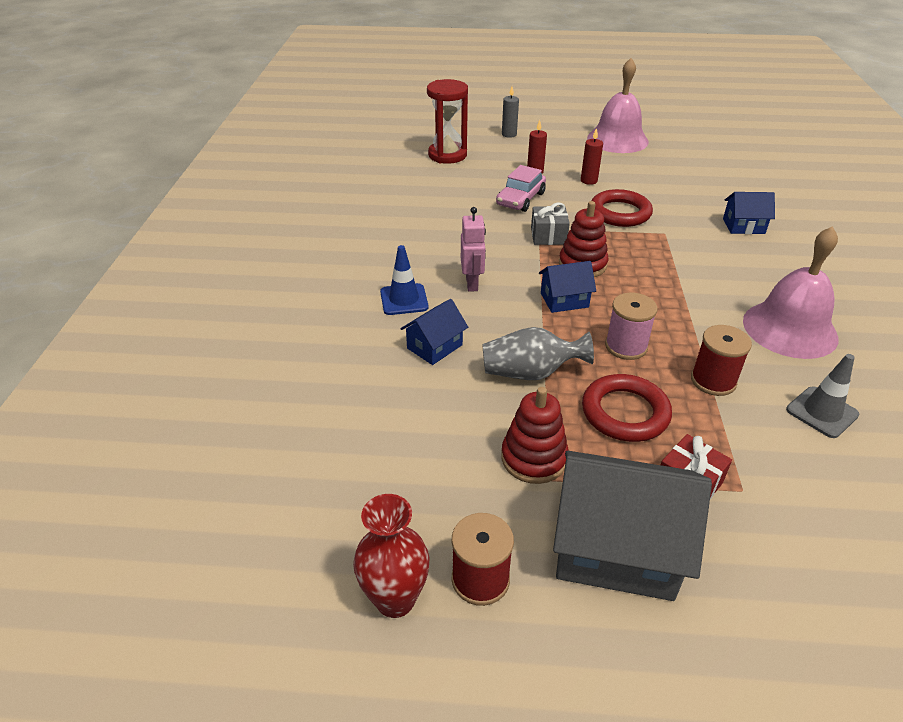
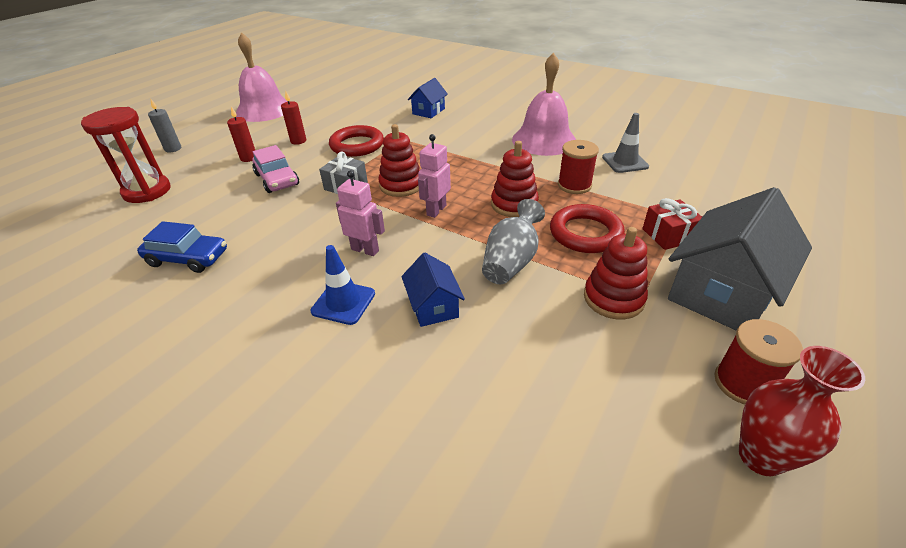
camera: 60 degrees left, 0 degrees up
blue house [539,261,596,313] -> pink robot [418,134,451,218]
pink spool [605,293,658,360] -> red stacking toy [491,141,539,217]
none -> blue car [137,221,227,273]

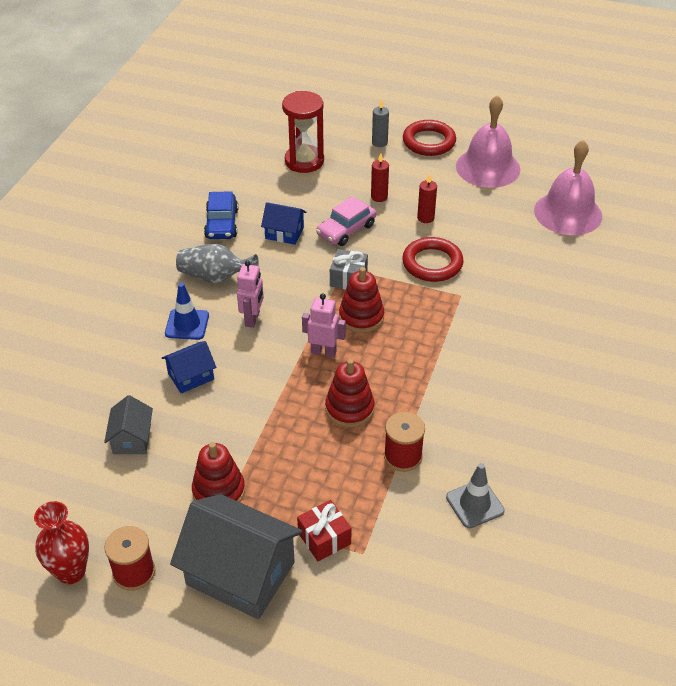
camera: 75 degrees right, 5 degrees up
blue house [408,78,448,118] -> blue house moved to [261,202,306,245]
grey vase [482,199,545,284] -> grey vase moved to [176,244,259,283]
pink bell [512,53,576,156] -> pink bell moved to [534,140,602,235]
red ring [550,204,625,253] -> red ring moved to [403,120,456,156]
none -> grey house [104,395,153,454]

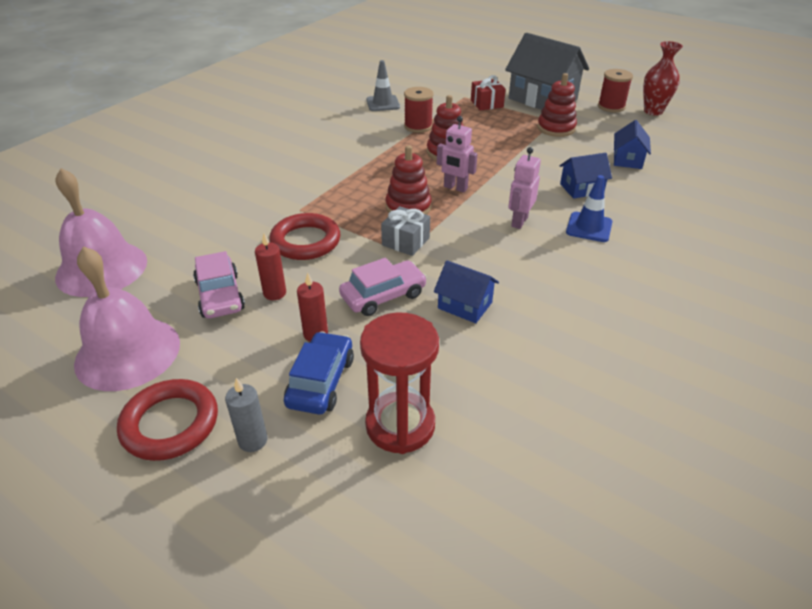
camera: 165 degrees left, 5 degrees down
grey house [104,395,153,454] -> blue house [614,120,651,169]
grey vase [176,244,259,283] -> none
blue car [204,191,238,239] -> blue car moved to [284,331,354,414]
none -> pink car [193,251,245,318]

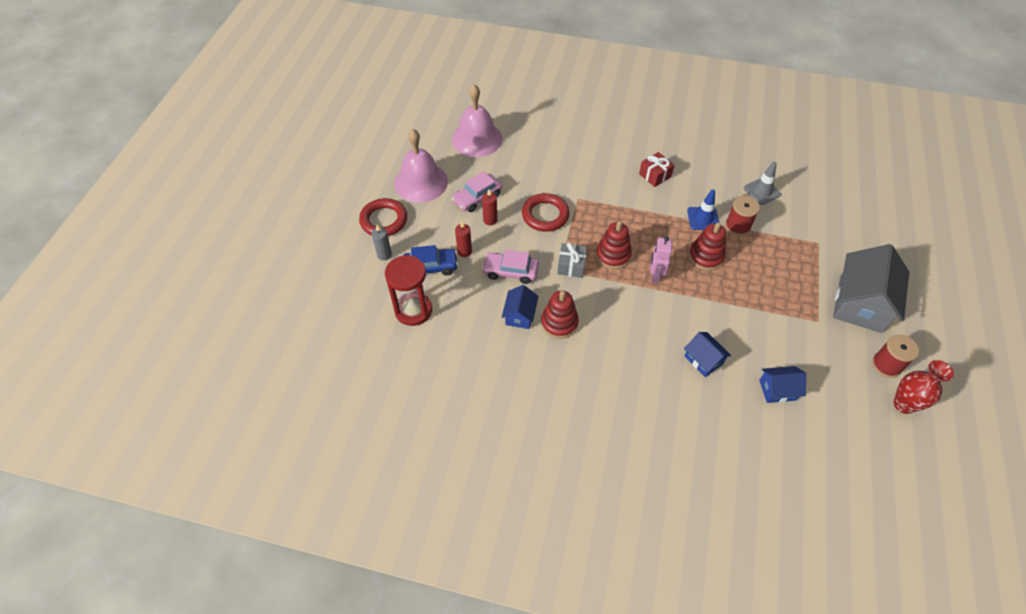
camera: 70 degrees right, 15 degrees up
pink car [339,258,427,316] -> pink car turned 150 degrees clockwise [482,250,539,284]
red gift [471,75,506,111] -> red gift moved to [639,152,674,187]
pink robot [508,147,541,229] -> none
red stacking toy [537,73,577,137] -> red stacking toy moved to [541,291,579,339]
blue traffic cone [566,175,612,242] -> blue traffic cone moved to [687,189,719,230]

